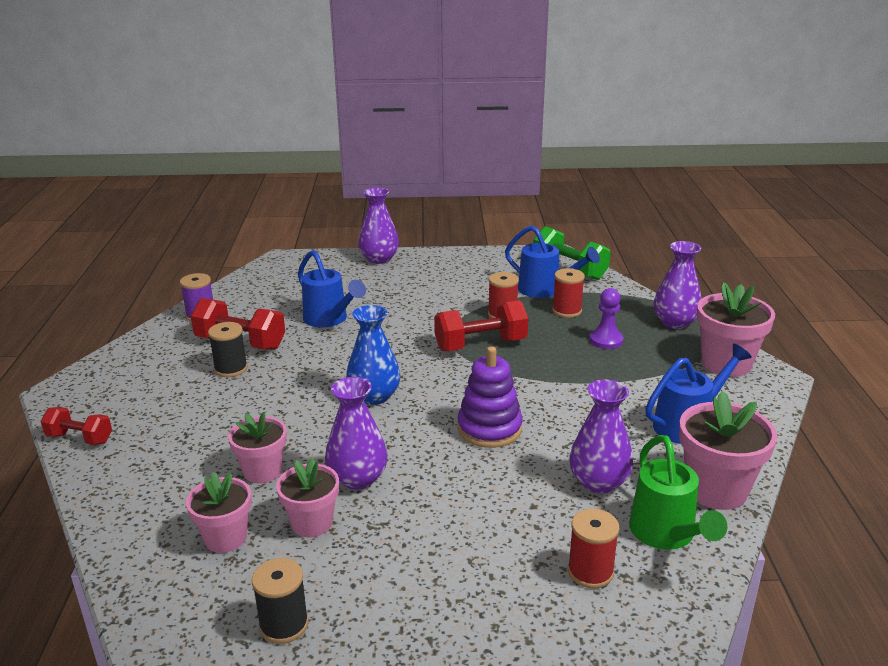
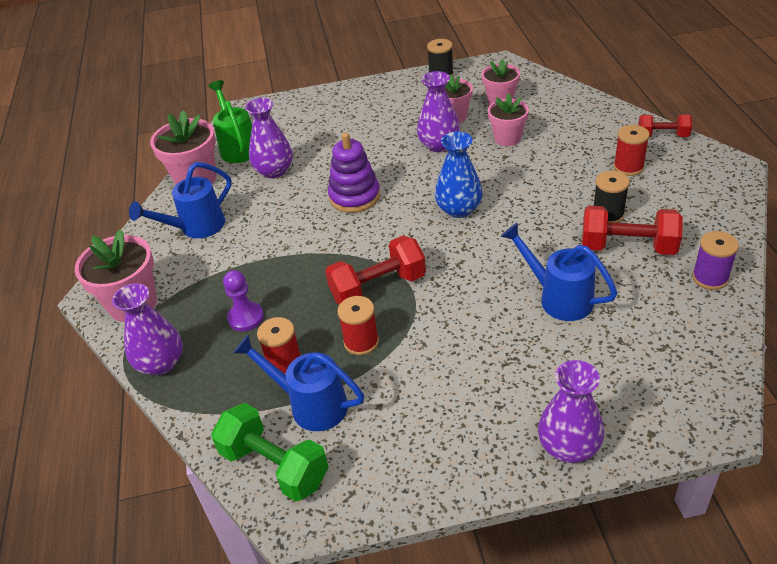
camera: 175 degrees right, 15 degrees up
red spool [568,509,619,589] -> red spool moved to [614,125,650,176]

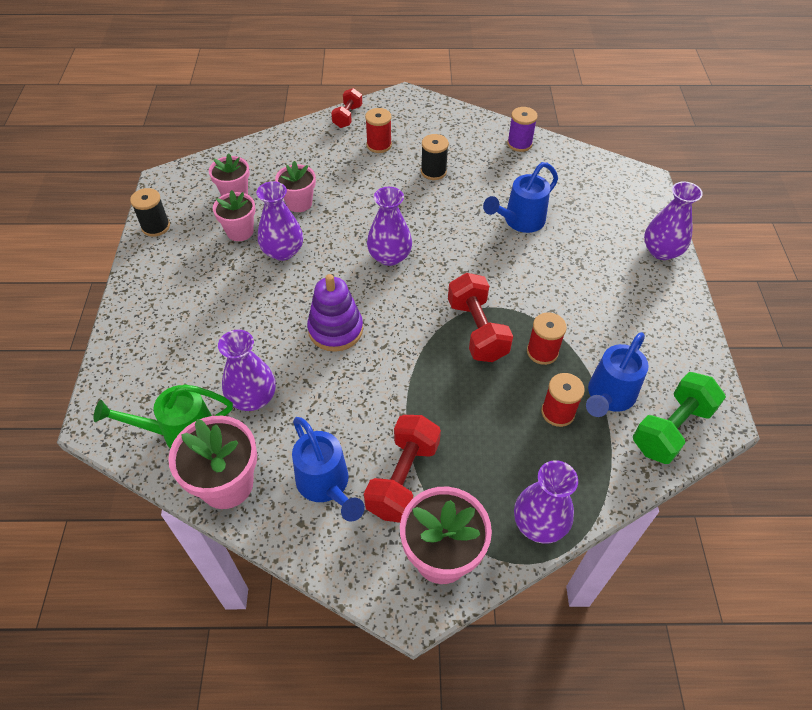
camera: 85 degrees left, 10 degrees up
purple pawn [223,270,264,331] -> none
blue vase [435,132,483,218] -> purple vase [367,187,412,266]
red dumbbell [582,206,683,255] -> red dumbbell moved to [364,415,441,523]

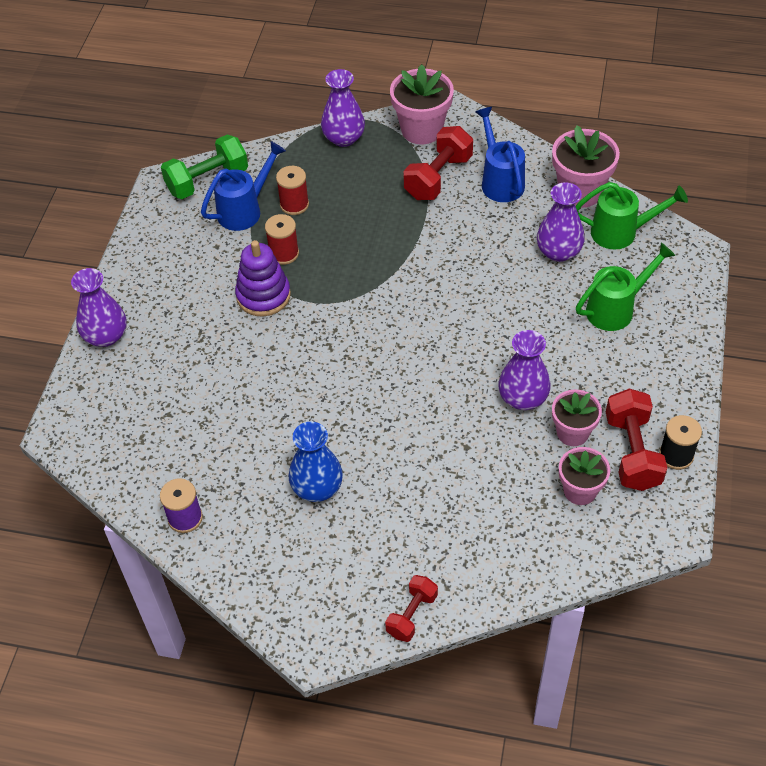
camera: 165 degrees left, 0 degrees up
pink flower pot [275,161,316,212] -> none
purple stacking toy [307,274,363,352] -> purple stacking toy moved to [235,240,291,316]
red spool [365,108,392,153] -> none
purple vase [367,187,412,266] -> none
black spool [421,134,449,180] -> blue vase [289,422,343,502]
red dumbbell [448,273,513,362] -> red dumbbell moved to [606,388,667,491]
blue watering can [483,162,558,233] -> none
none -> green watering can [576,243,676,331]

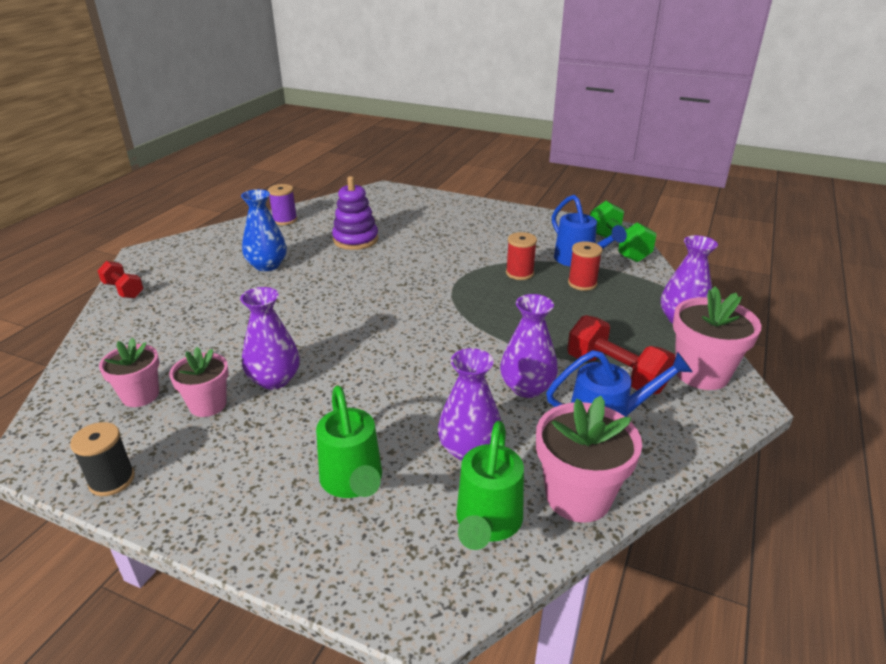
camera: 100 degrees right, 20 degrees down
purple vase [71,268,127,347] -> purple vase moved to [500,294,558,398]
purple stacking toy [235,240,291,316] -> purple stacking toy moved to [332,176,378,250]
red dumbbell [606,388,667,491] -> none

